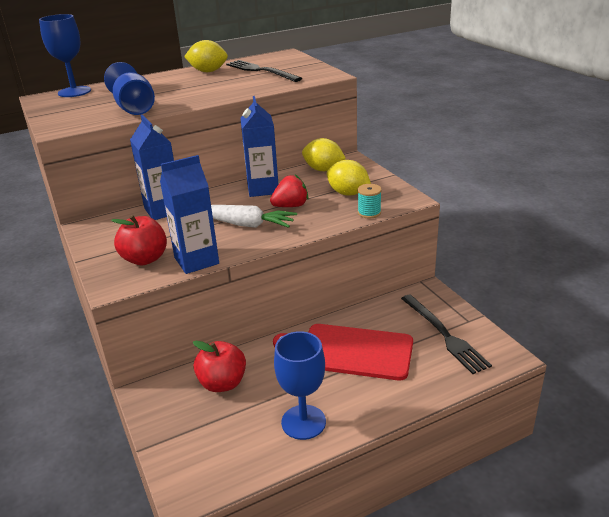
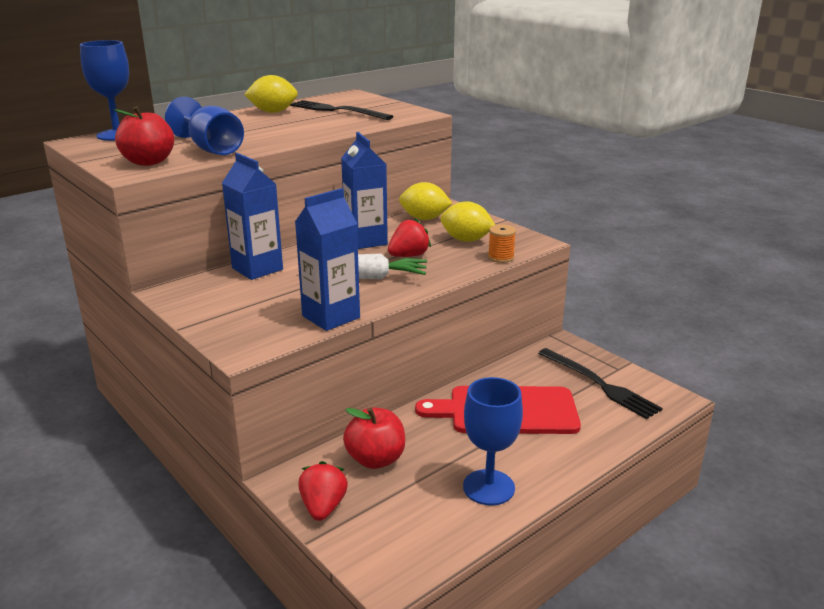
camera: 15 degrees left, 5 degrees down
red apple [111,215,167,265] -> red apple moved to [114,106,174,166]
turquoise spool [358,184,382,218] -> orange spool [488,224,516,263]
none -> red strawberry [298,461,348,521]

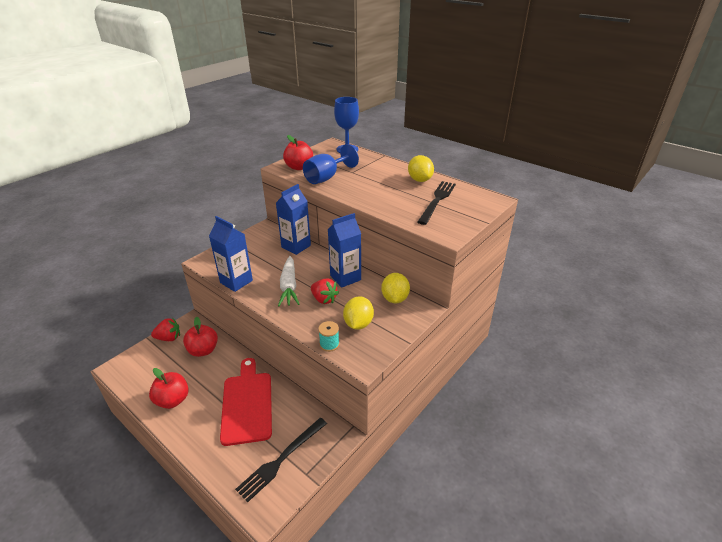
camera: 80 degrees right, 10 degrees up
blue goblet [463,377,523,505] -> red apple [149,368,189,409]
orange spool [488,224,516,263] -> turquoise spool [318,321,339,352]

